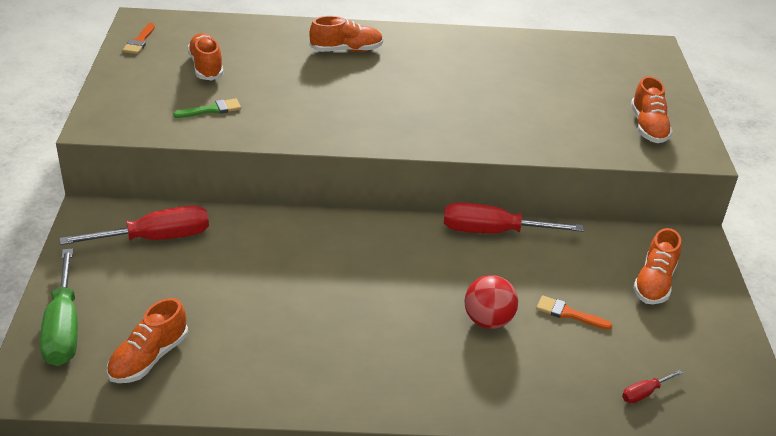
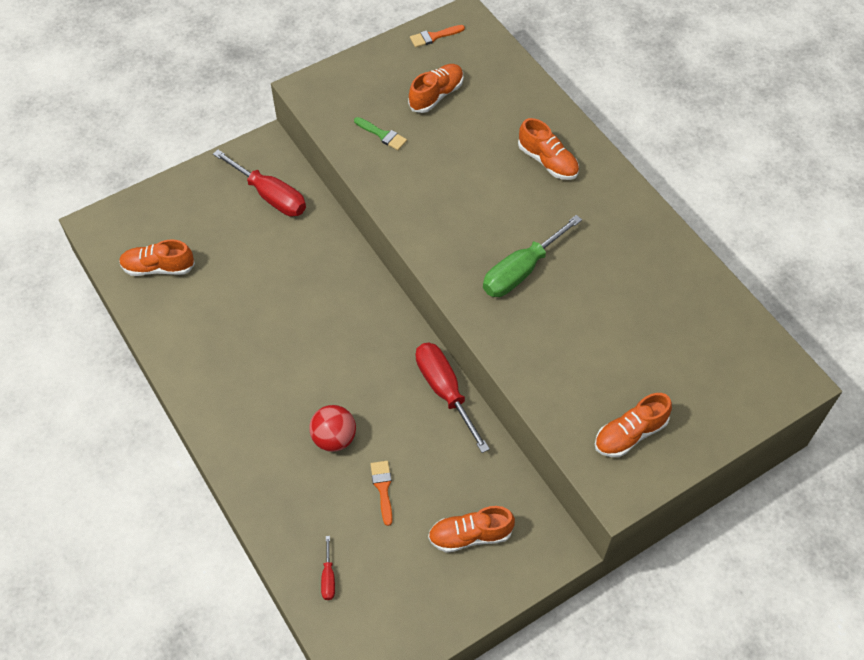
camera: 60 degrees right, 20 degrees up
green screwdriver [40,249,78,366] -> green screwdriver moved to [483,215,582,297]
red screwdriver [622,370,683,403] -> red screwdriver turned 120 degrees counterclockwise [321,536,335,600]

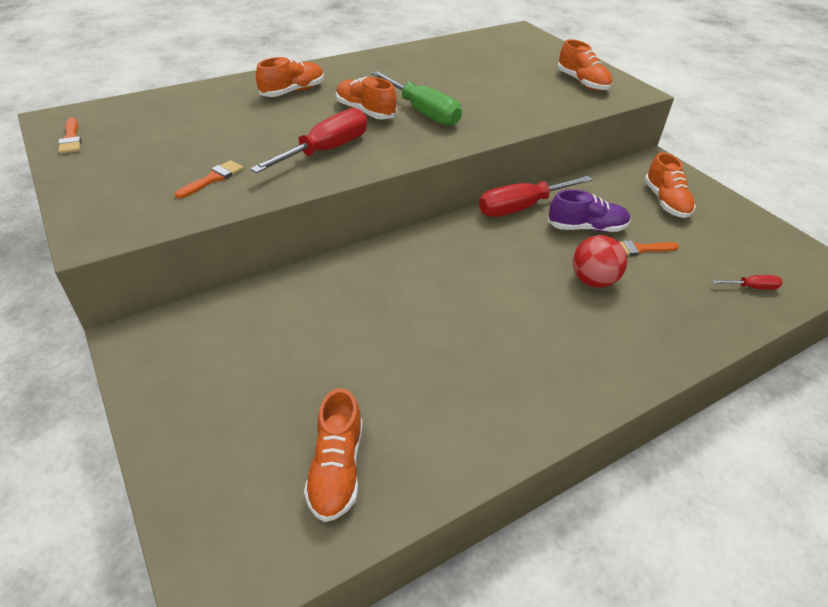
camera: 90 degrees left, 15 degrees down
red screwdriver [213,150,306,217] -> red screwdriver moved to [250,108,367,173]
green brush [354,117,407,150] -> orange brush [175,160,244,199]
orange shoe [408,64,463,113] -> orange shoe moved to [336,77,397,119]
none -> purple shoe [547,189,631,232]

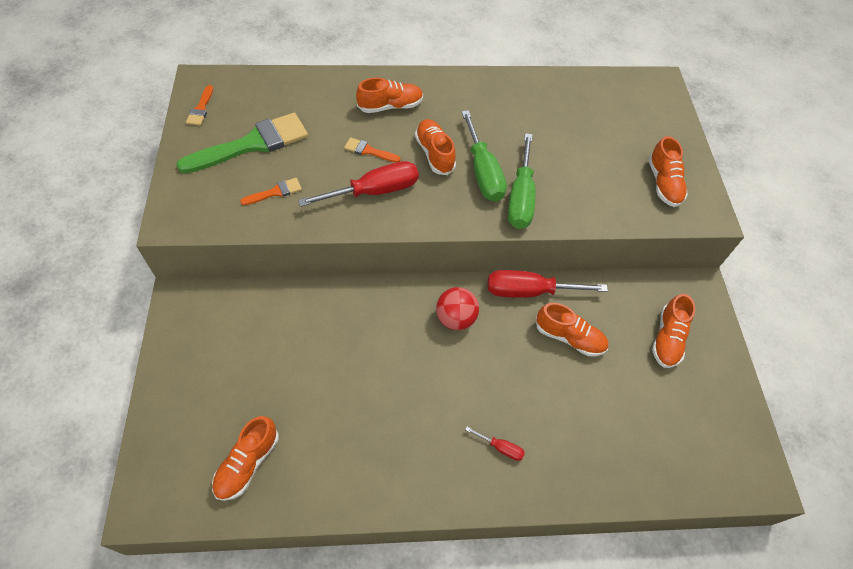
camera: 25 degrees right, 15 degrees up
purple shoe [547,189,631,232] -> orange shoe [536,303,608,356]
red ball [573,235,627,288] -> red ball moved to [436,287,479,330]
orange brush [619,240,679,256] -> orange brush moved to [344,137,401,162]
red screwdriver [712,275,783,290] -> red screwdriver moved to [465,427,525,461]
none -> green brush [176,113,308,173]
none -> green screwdriver [508,133,536,229]

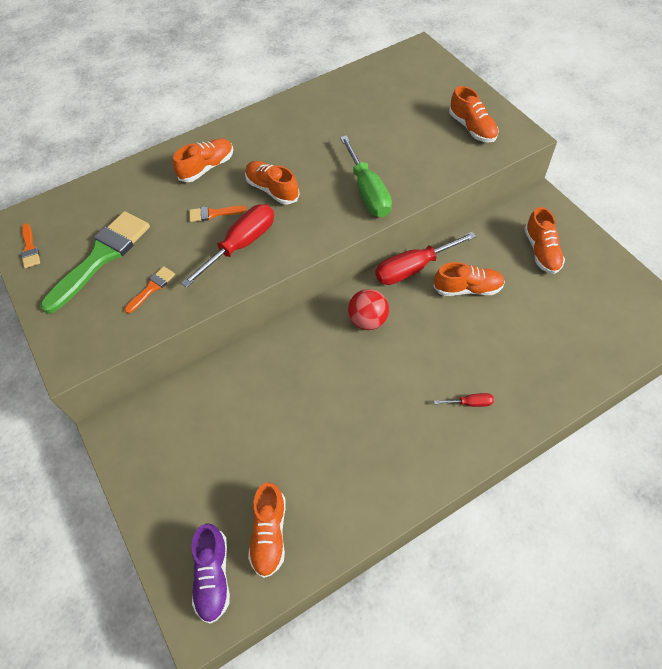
camera: 20 degrees left, 0 degrees up
green screwdriver [461,110,507,202] -> none
none -> purple shoe [192,524,230,624]

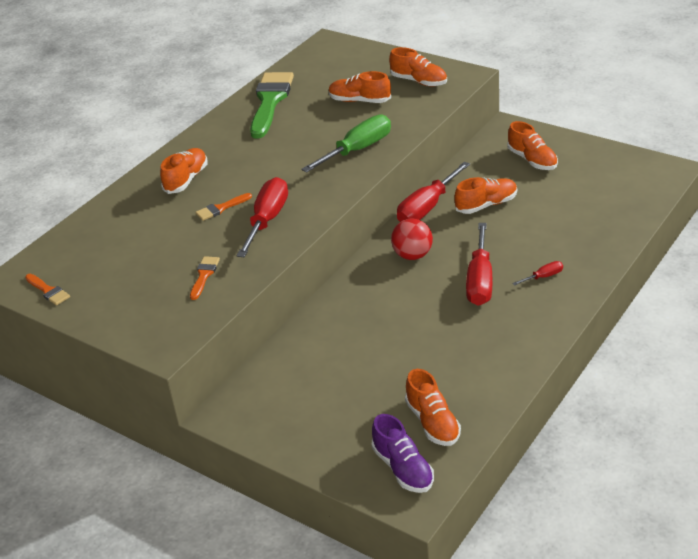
camera: 25 degrees left, 20 degrees down
green brush [40,211,150,314] -> green brush moved to [250,72,294,138]
orange shoe [245,161,300,205] -> orange shoe moved to [329,71,391,103]
green screwdriver [340,135,392,217] -> green screwdriver turned 90 degrees counterclockwise [301,115,391,173]
none -> red screwdriver [466,223,492,306]

